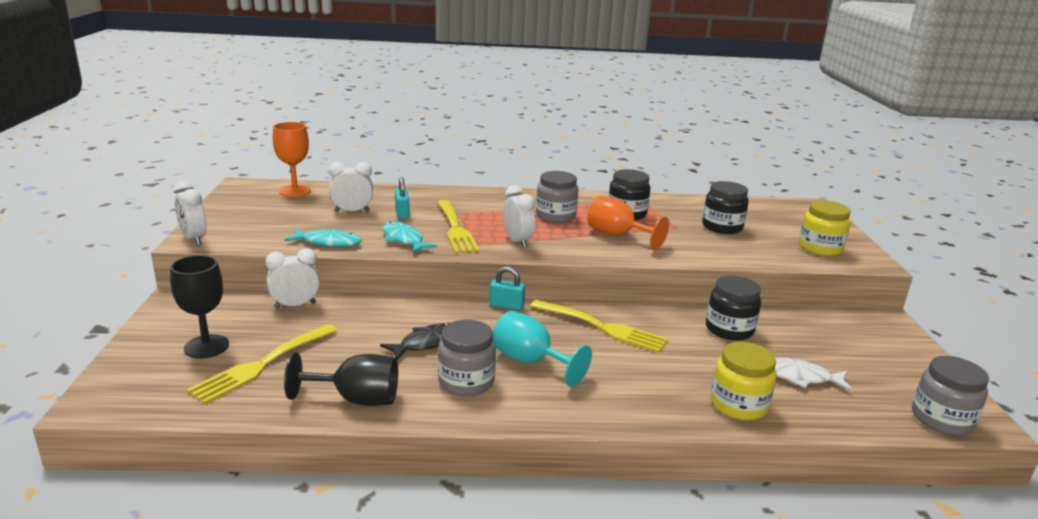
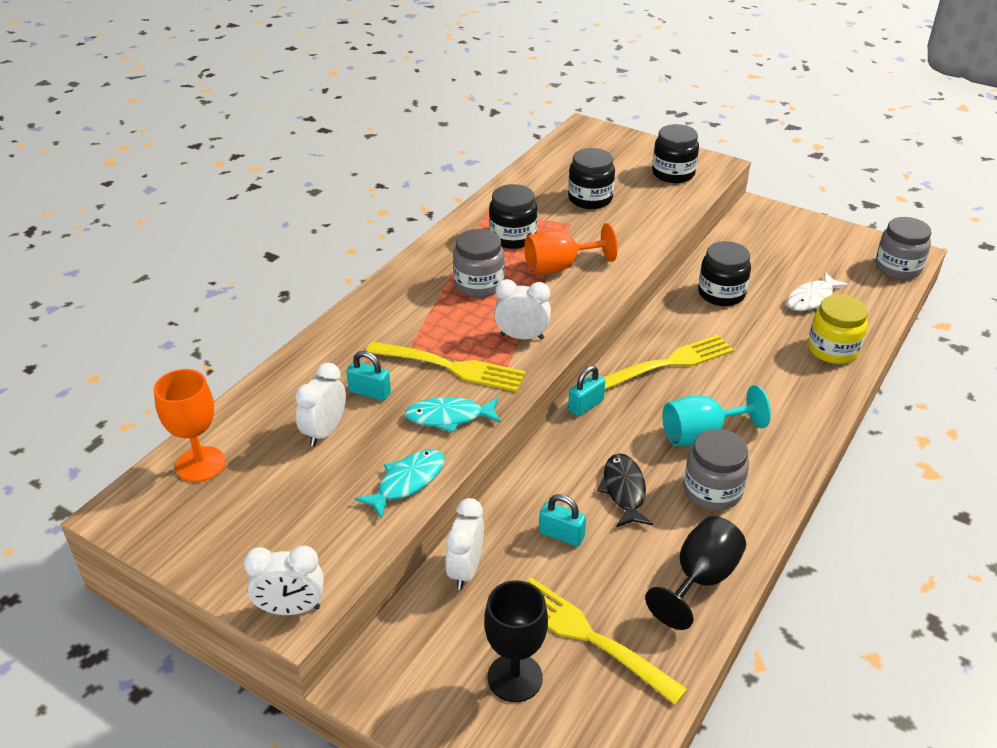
camera: 55 degrees left, 15 degrees up
yellow fork [186,324,338,404] -> yellow fork turned 150 degrees clockwise [528,577,688,705]
yellow jar [799,200,851,256] -> black jar [652,124,699,183]
none -> turquoise padlock [539,494,586,546]

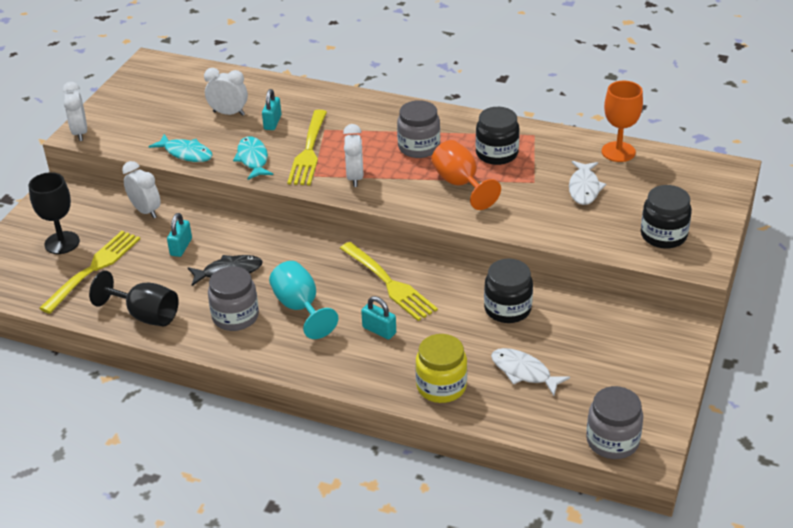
camera: 80 degrees right, 0 degrees up
orange goblet [154,369,225,482] -> orange goblet moved to [602,81,643,162]
white clock [445,498,484,590] -> white clock turned 45 degrees clockwise [122,161,161,218]
black jar [568,148,615,209] -> white fish [569,161,606,205]
turquoise padlock [568,365,605,416] -> turquoise padlock moved to [361,296,396,340]

